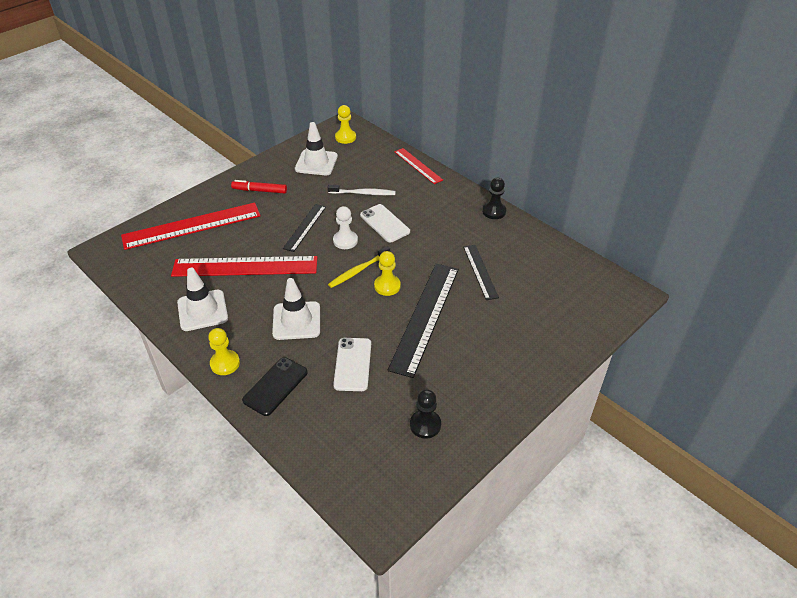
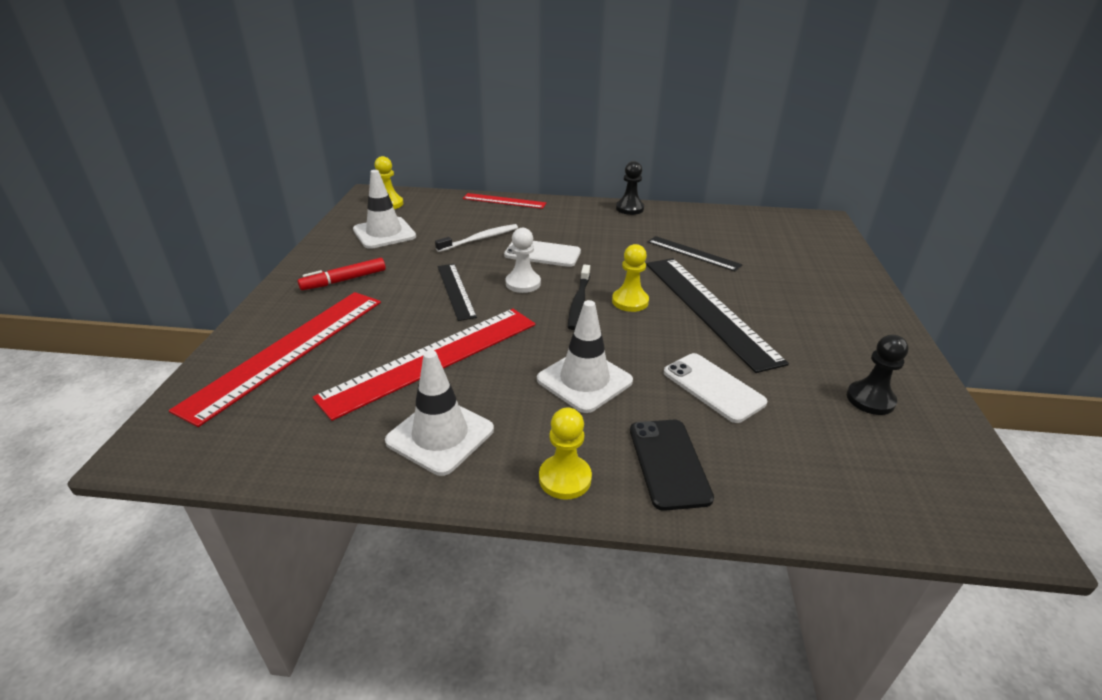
camera: 40 degrees left, 10 degrees down
yellow toothbrush [328,246,390,288] -> black toothbrush [568,265,590,330]

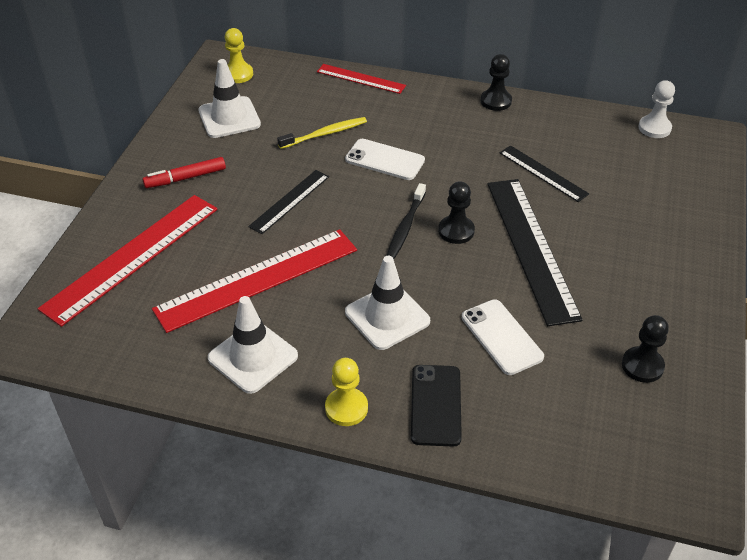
camera: 10 degrees right, 10 degrees up
white toothbrush [435,224,518,252] -> yellow toothbrush [277,117,367,149]
black ruler [437,264,477,321] -> black ruler turned 45 degrees clockwise [248,170,329,234]
white pawn [506,228,541,293] -> white pawn moved to [638,80,675,138]
yellow pawn [612,244,649,312] -> black pawn [438,181,475,244]

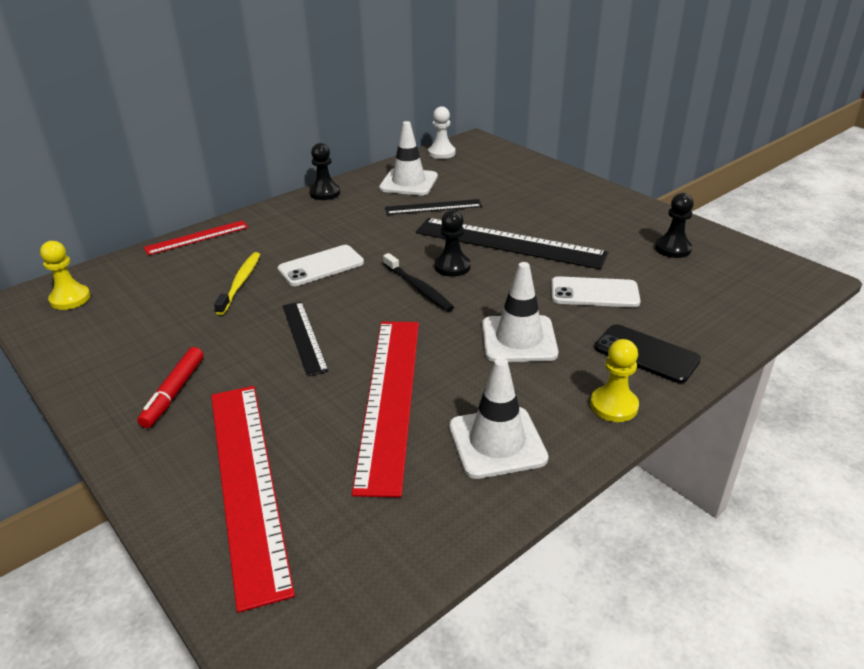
camera: 55 degrees left, 10 degrees down
white traffic cone [198,59,261,138] -> white traffic cone moved to [379,121,438,195]

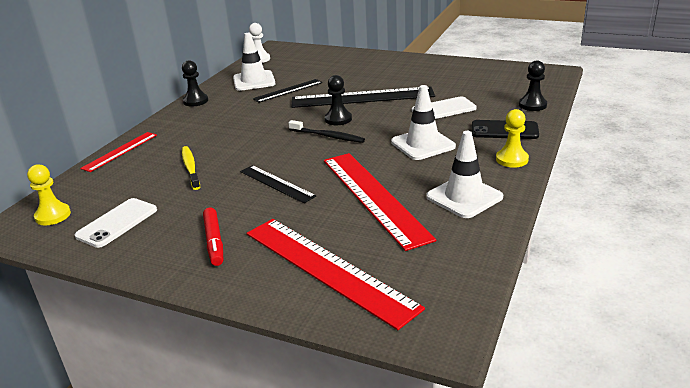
camera: 25 degrees left, 5 degrees down
white phone [278,245,364,286] -> white phone moved to [75,198,157,248]
black pawn [655,193,694,258] -> black pawn moved to [519,60,547,111]

